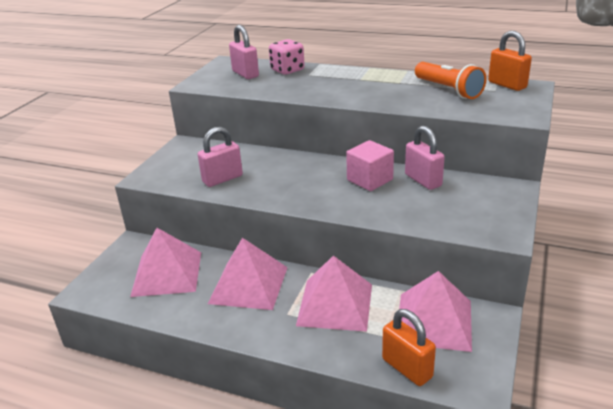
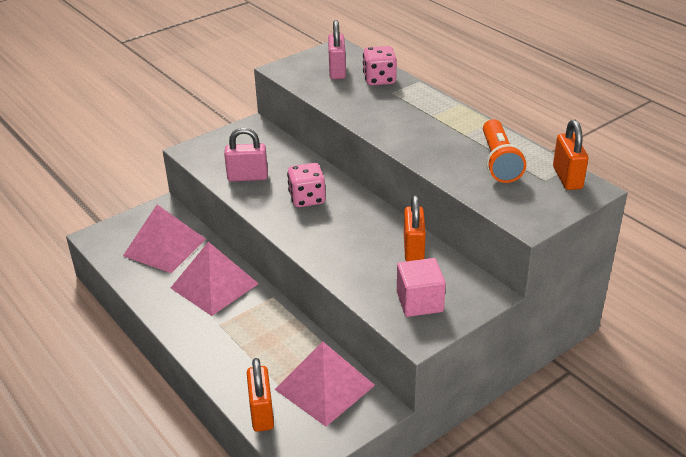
camera: 30 degrees right, 5 degrees up
pink pyramid [296,255,372,332] -> none
pink cube [346,140,394,191] -> pink cube moved to [397,258,446,317]
pink padlock [405,126,445,190] -> orange padlock [404,195,426,261]
none -> pink dice [287,163,326,207]

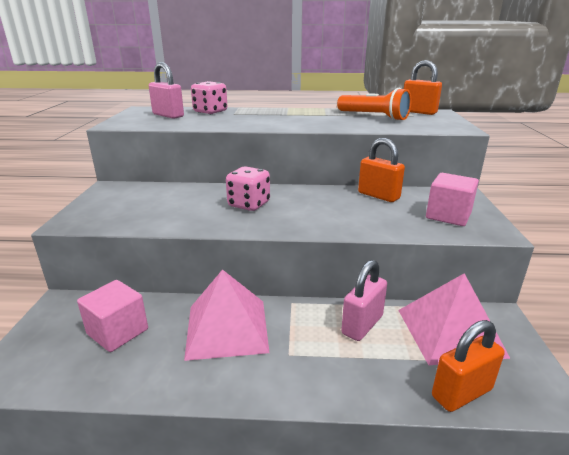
camera: 50 degrees left, 10 degrees down
pink pyramid [123,205,206,273] -> pink cube [77,280,148,352]
pink padlock [224,128,268,182] -> pink padlock moved to [341,260,387,341]
orange padlock [247,358,274,432] -> orange padlock turned 60 degrees counterclockwise [432,320,505,412]

